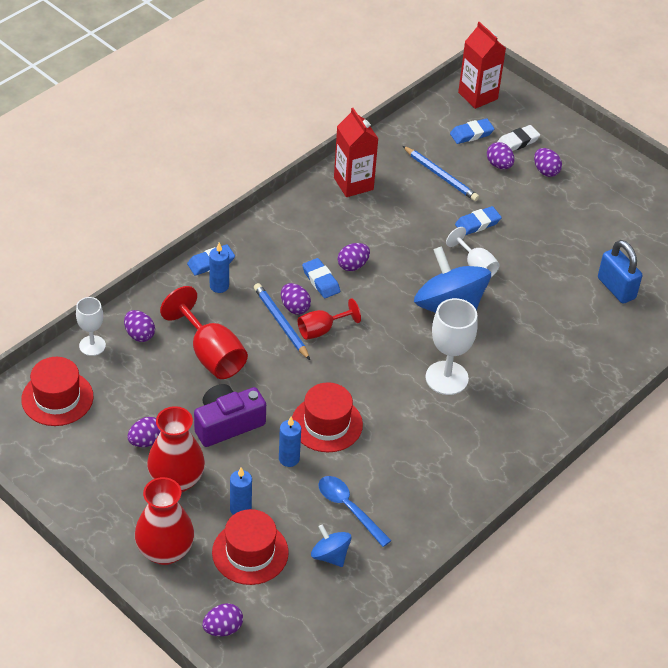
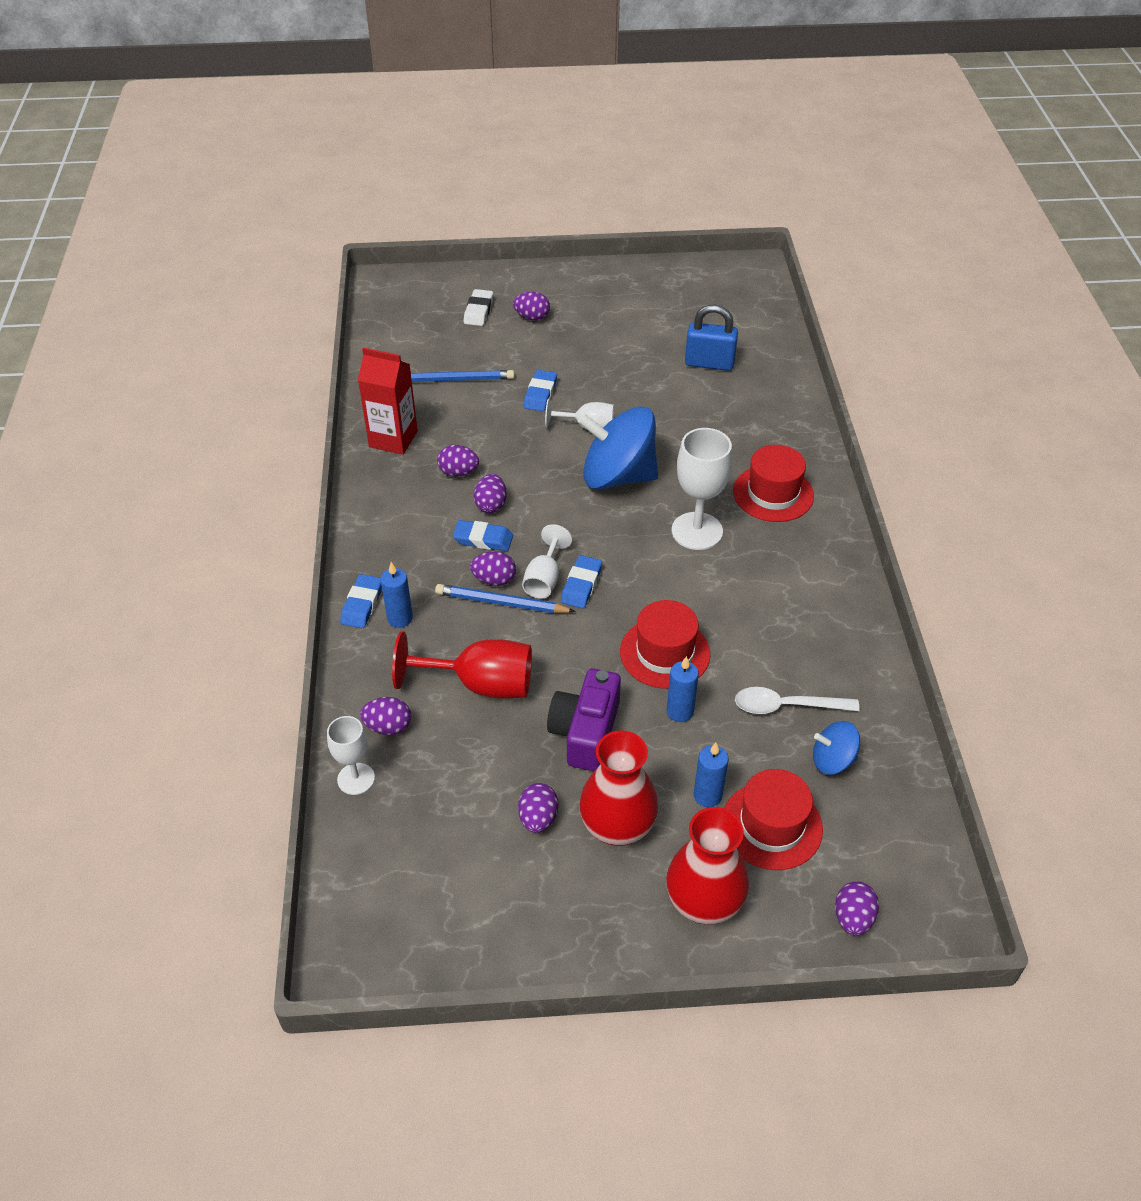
camera: 45 degrees left, 0 degrees up
red hat [21,357,93,426] -> red hat moved to [733,445,814,522]
red goblet [298,298,361,340] -> white goblet [522,524,572,599]
blue spoon [318,476,392,547] -> white spoon [735,687,860,714]
blue eraser [450,118,494,144] -> blue eraser moved to [561,555,602,609]
red carton [458,22,506,109] -> none
purple egg [487,142,514,169] -> purple egg moved to [437,445,479,477]

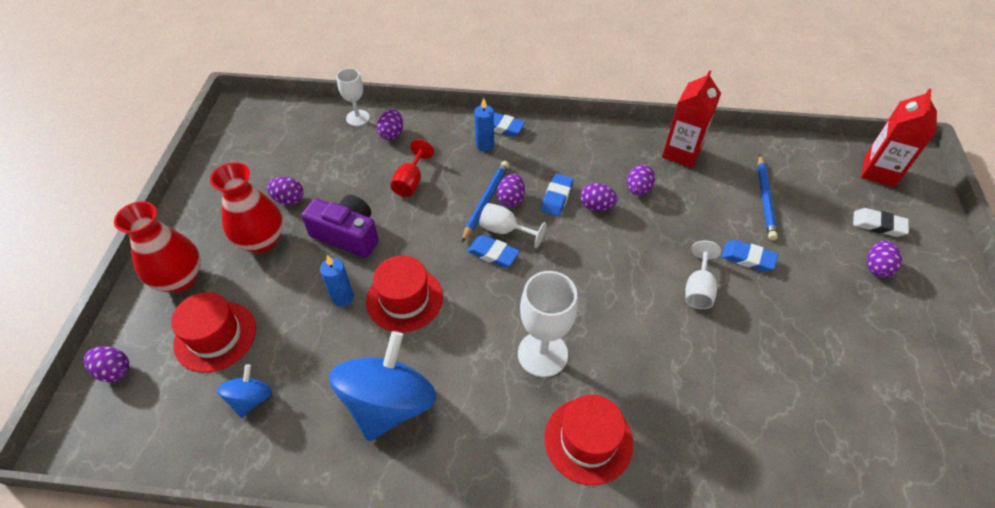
camera: 100 degrees right, 5 degrees up
red goblet [392,631,532,698] -> red goblet [390,139,434,197], size x0.61
blue spinning top [578,406,658,490] -> blue spinning top moved to [329,331,436,441]
blue padlock [685,305,738,371] -> none
blue candle [694,742,729,807] -> none
white spoon [735,687,860,714] -> none
none -> red carton [861,89,937,187]

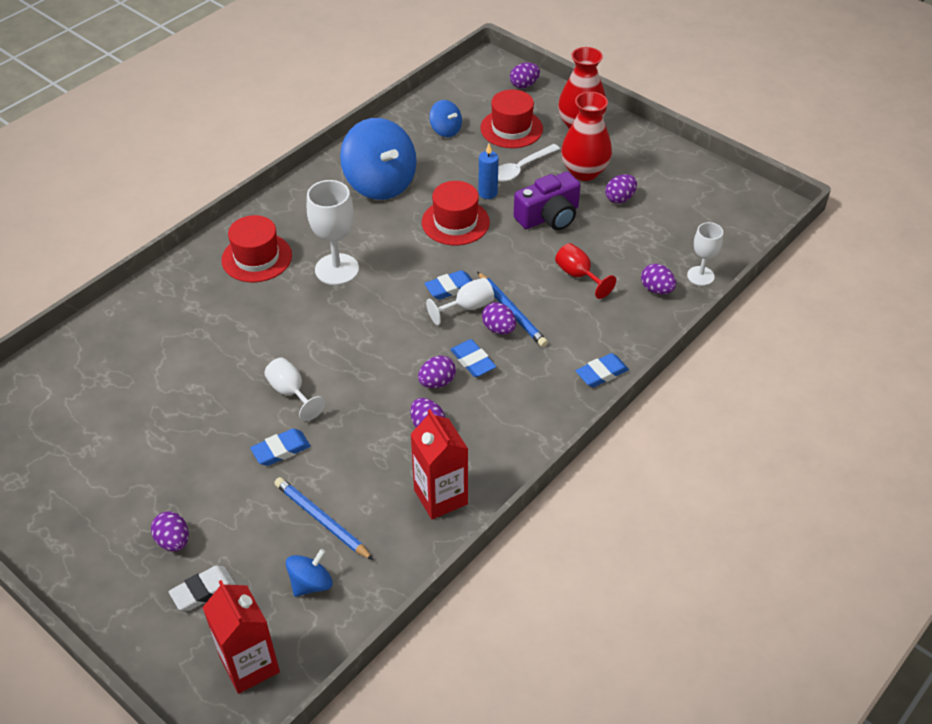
camera: 125 degrees right, 5 degrees down
blue candle [474,98,494,151] -> none
none -> blue spinning top [286,549,333,597]
none -> white spoon [498,144,560,182]

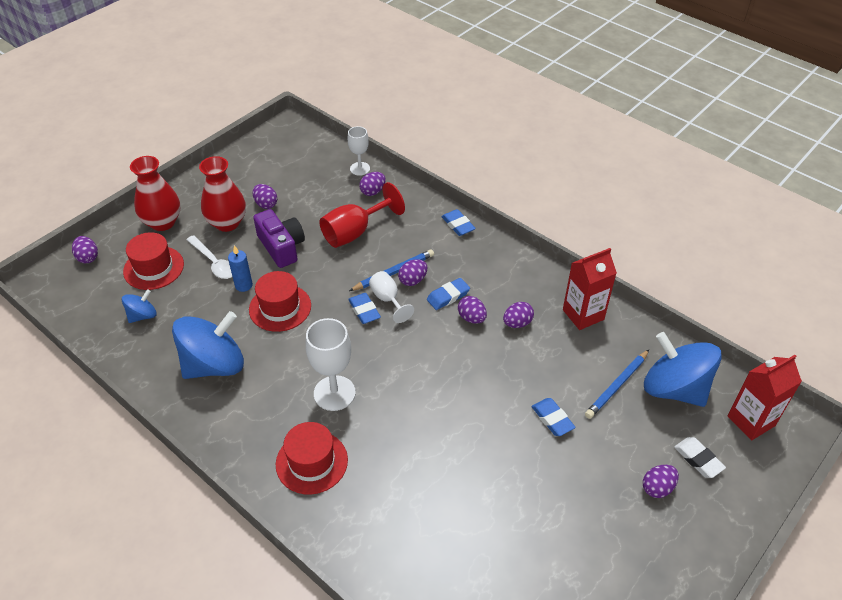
camera: 90 degrees left, 0 degrees up
white goblet [264,358,325,421] -> none
blue spinning top [286,549,333,597] -> blue spinning top [644,332,722,407], size x2.05
red goblet [555,243,616,299] -> red goblet [319,182,405,248], size x1.63

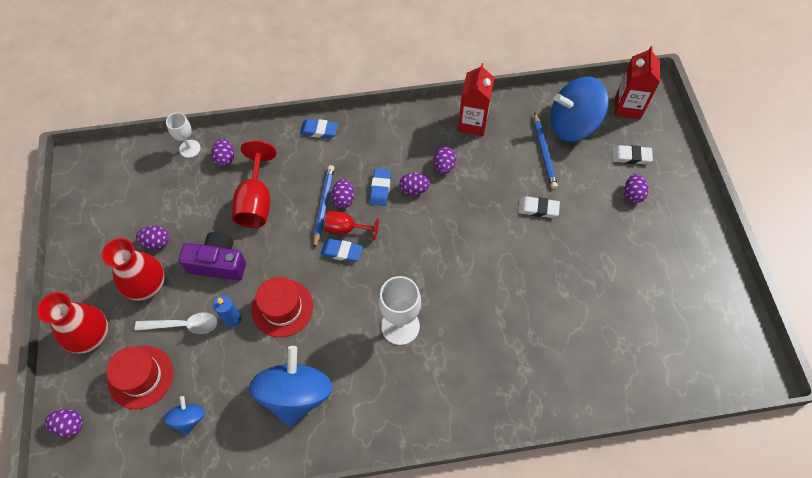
camera: 50 degrees left, 15 degrees up
red hat [276,422,348,494] -> none
white goblet [369,271,414,323] -> red goblet [324,211,379,240]
blue eraser [531,398,576,436] -> white eraser [518,197,560,218]

